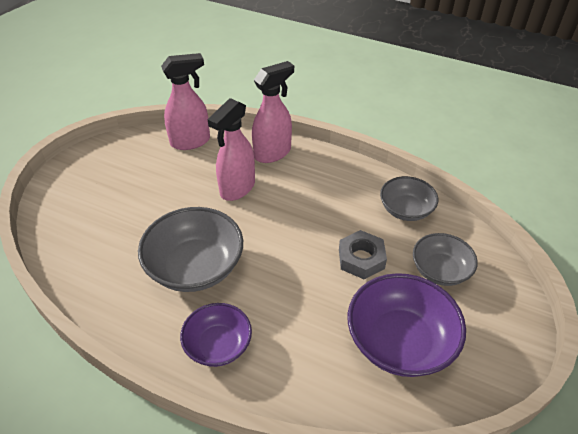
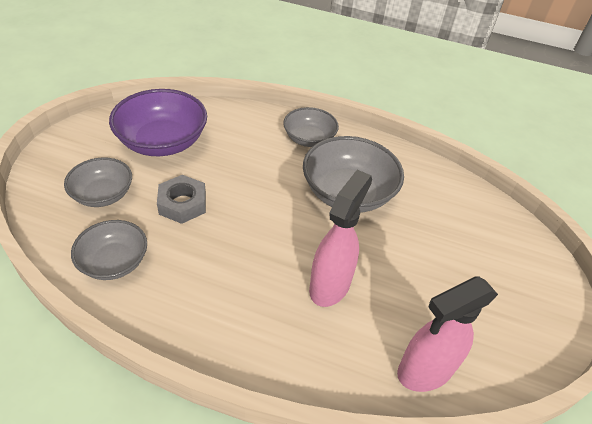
camera: 170 degrees right, 0 degrees up
purple bowl [180,303,252,367] -> grey bowl [283,107,339,147]
pink spray bottle [252,61,294,163] -> none

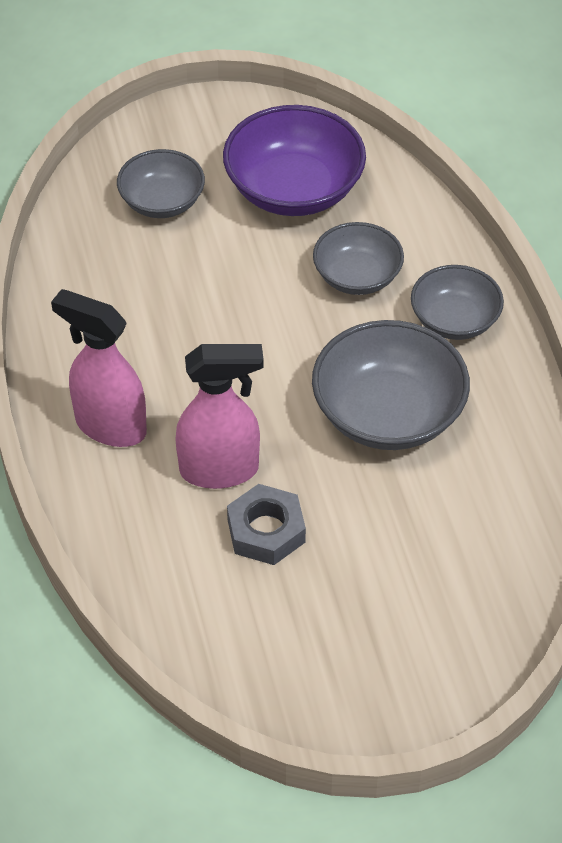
camera: 60 degrees right, 5 degrees up
grey bowl [71,220,147,280] -> grey bowl moved to [313,222,404,295]
grey nut [157,175,206,224] -> grey nut moved to [227,484,306,565]
pink spray bottle [397,276,498,392] -> pink spray bottle moved to [51,289,147,447]

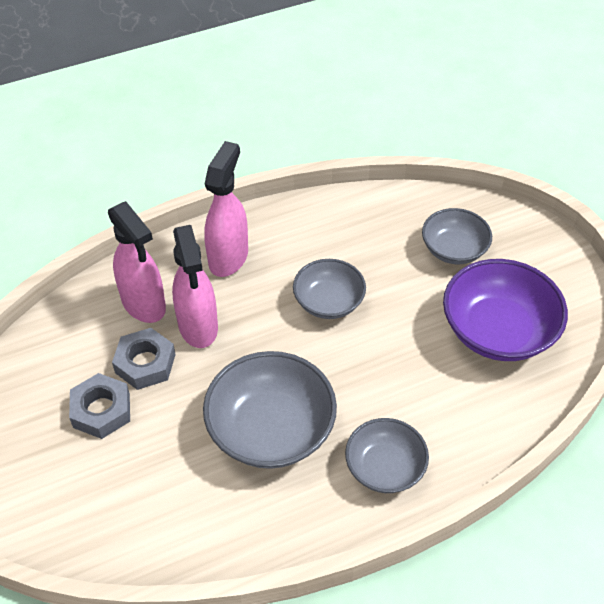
camera: 80 degrees right, 0 degrees up
grey bowl [313,222,404,295] -> grey bowl moved to [293,259,366,319]
none -> grey nut [69,373,130,439]
none -> pink spray bottle [108,201,166,323]

